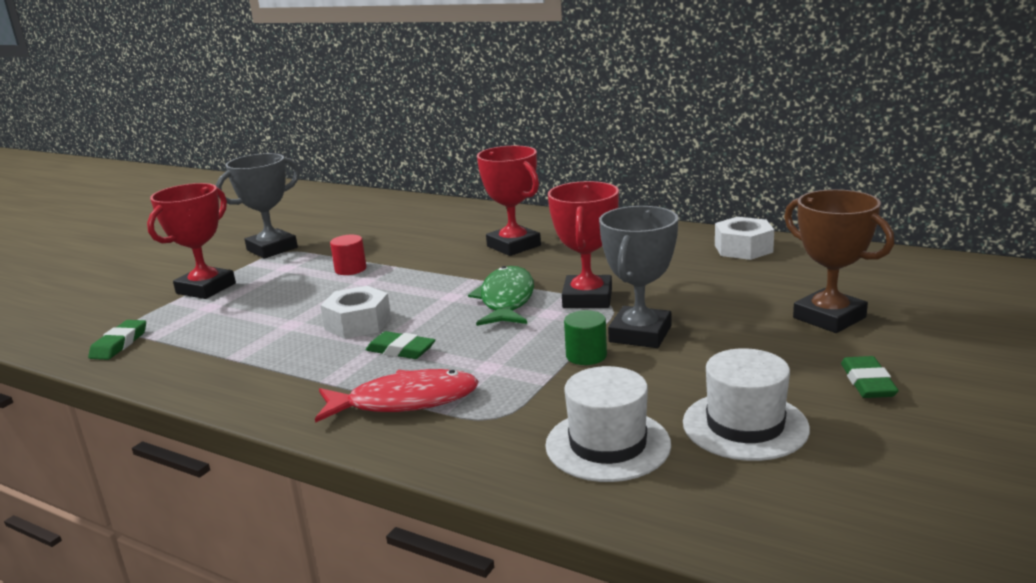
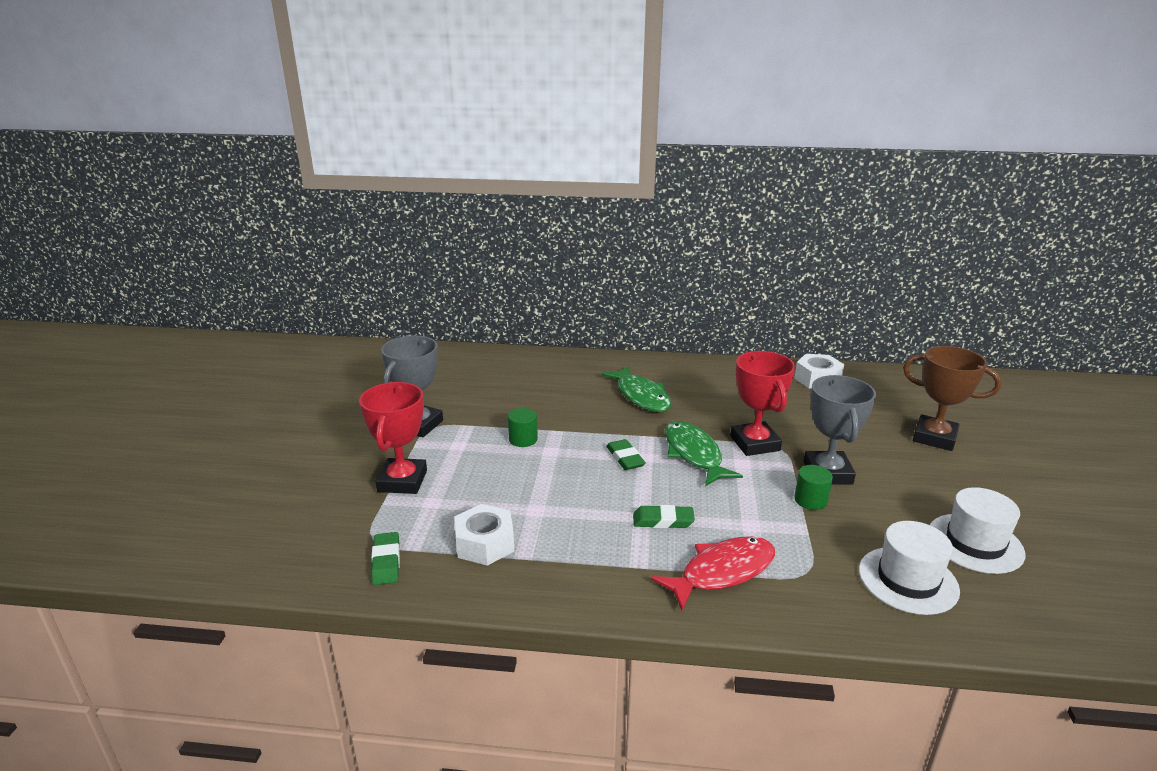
camera: 25 degrees left, 5 degrees up
white nut [320,286,391,339] -> white nut moved to [455,504,514,566]
red cylinder [330,235,367,275] -> green cylinder [508,408,538,447]
red trophy [477,146,541,256] -> green fish [601,366,671,412]
green eraser [841,356,899,398] -> green eraser moved to [606,439,646,470]

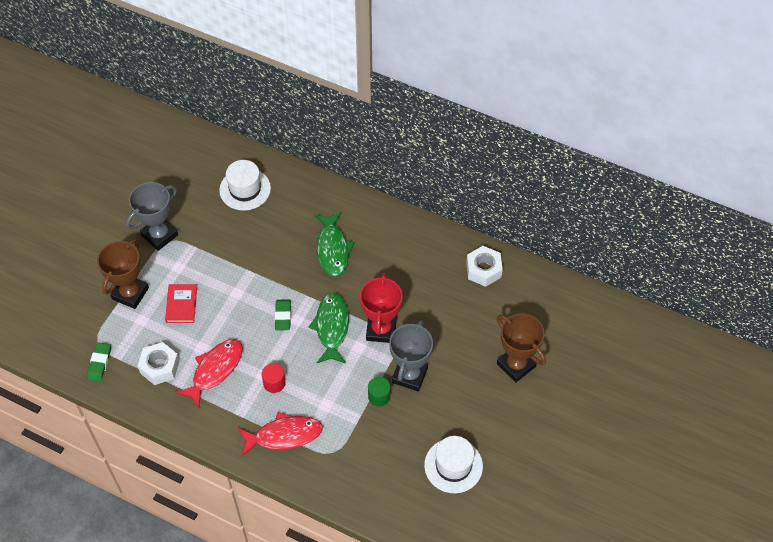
camera: 20 degrees right, 30 degrees up
red trophy [359,382,427,494] -> brown trophy [97,239,149,309]
green cylinder [508,408,538,447] -> none
green eraser [633,505,695,528] -> red cylinder [262,363,286,393]
white hat [859,521,960,615] -> white hat moved to [219,160,271,211]
none -> red book [165,284,197,323]
none -> red fish [176,339,243,408]

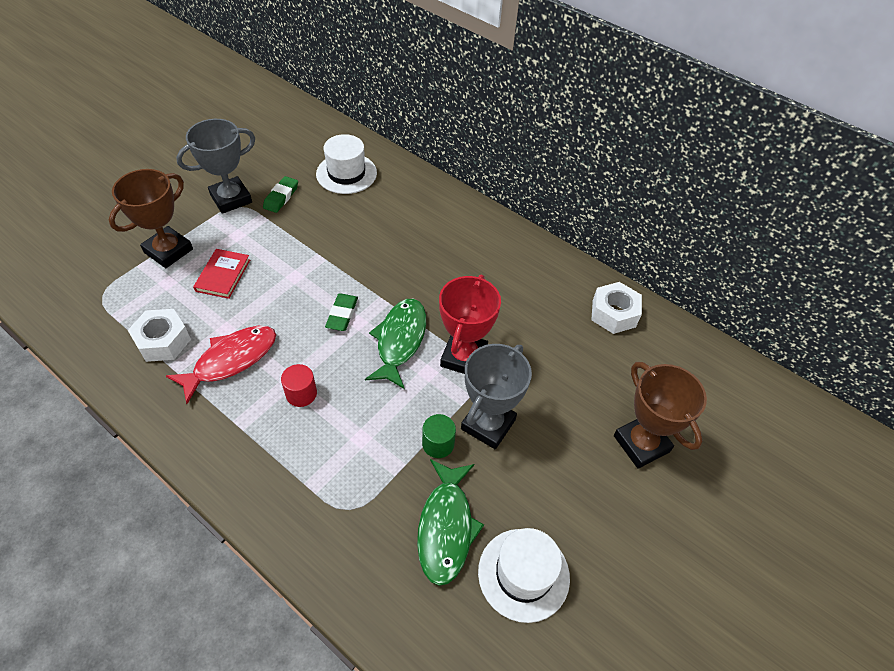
camera: 10 degrees right, 5 degrees down
green eraser [87,342,111,382] -> green eraser moved to [263,176,298,213]
red fish [238,412,323,456] -> none
green fish [314,212,355,277] -> green fish moved to [417,459,484,586]

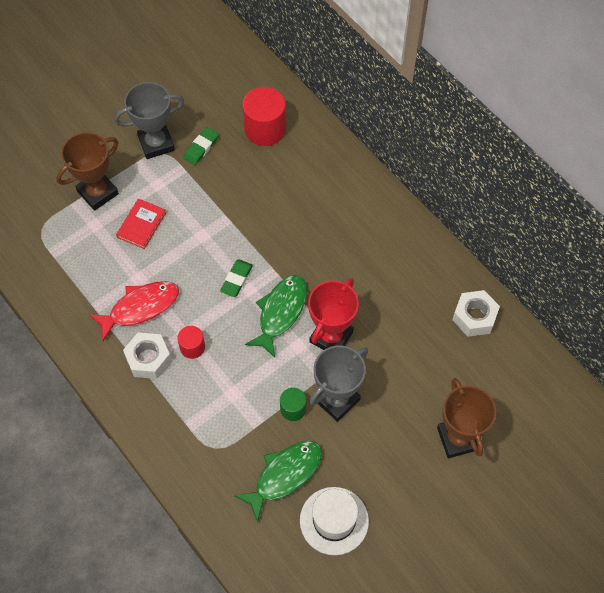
camera: 15 degrees right, 10 degrees up
white nut [128,309,191,362] -> white nut moved to [123,332,172,379]
white hat [316,134,377,194] -> red cylinder [242,87,286,146]
green fish [417,459,484,586] -> green fish turned 150 degrees counterclockwise [234,441,322,522]

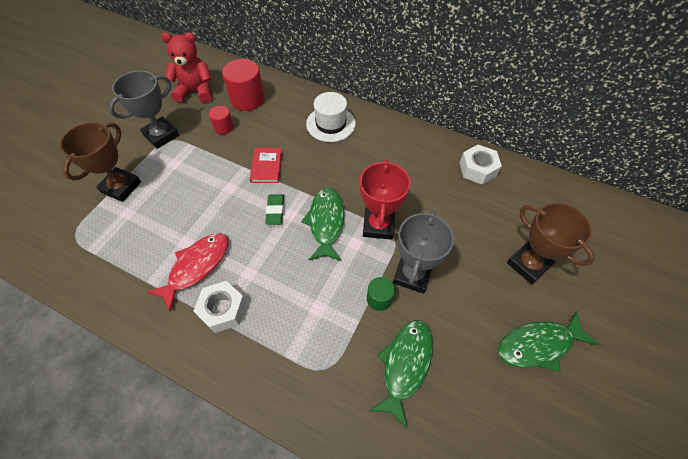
camera: 25 degrees left, 5 degrees down
red book [116,199,166,249] -> red book moved to [250,148,282,183]
red cylinder [177,326,205,359] -> red cylinder moved to [209,106,234,135]
green eraser [184,127,219,165] -> none
white hat [300,487,369,555] -> white hat moved to [306,92,356,142]
none -> red teddy bear [161,32,212,103]
none -> green fish [498,311,598,371]

